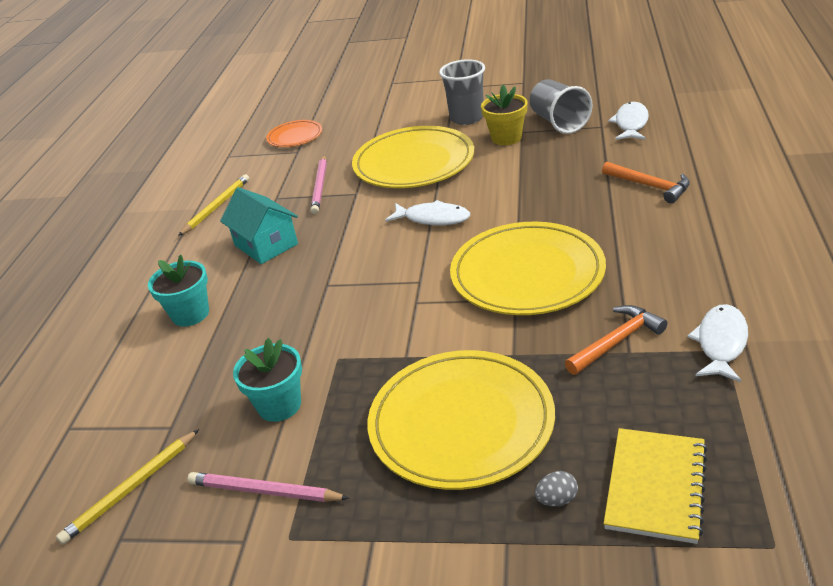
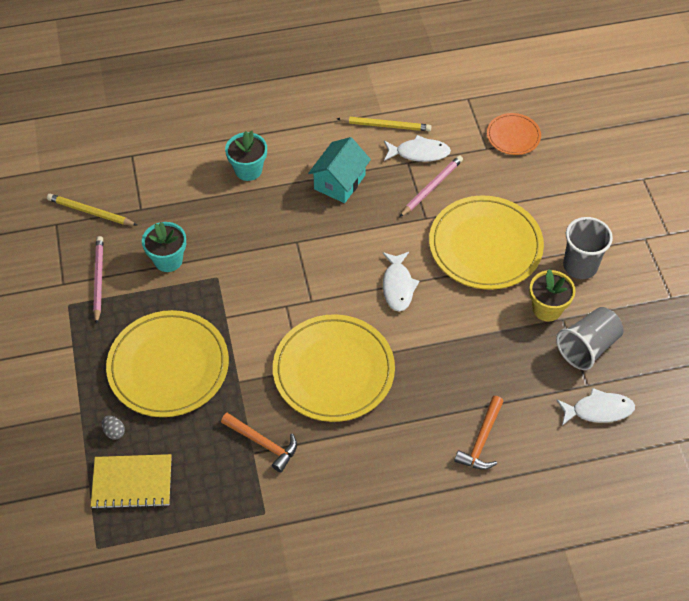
camera: 65 degrees right, 20 degrees up
pink pencil [311,155,327,214] -> pink pencil turned 150 degrees clockwise [400,155,463,217]
white fish [687,304,748,382] -> white fish moved to [384,135,451,162]

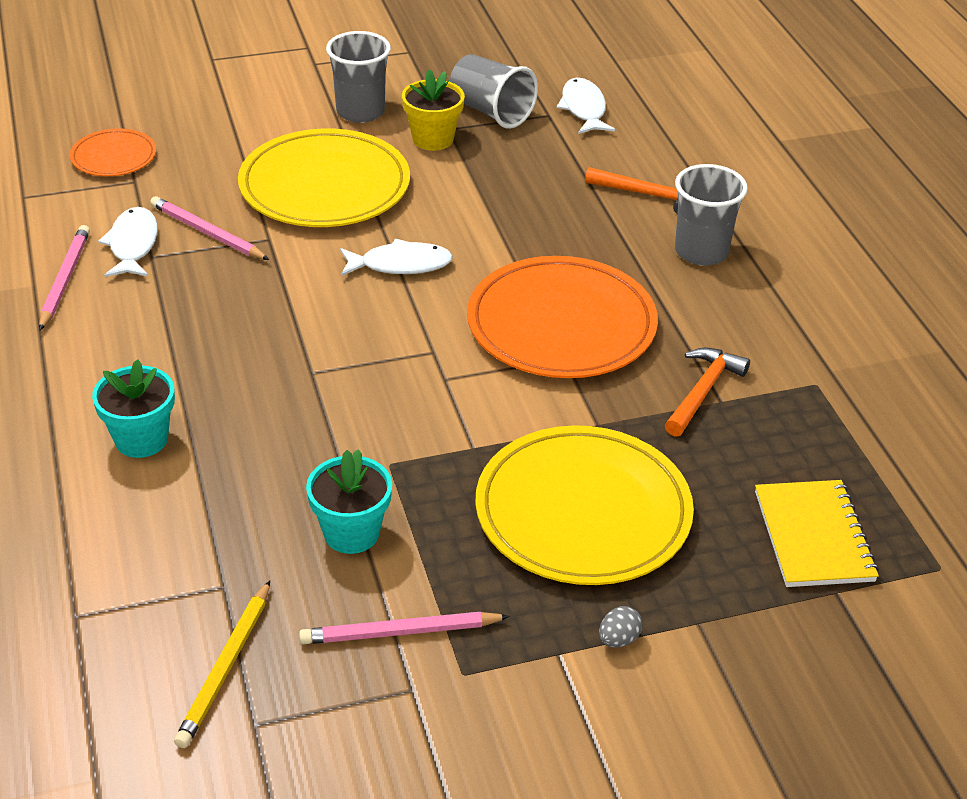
camera: 95 degrees left, 15 degrees down
grey egg [102,416,125,440] -> grey egg moved to [599,606,643,648]
yellow plate [273,314,395,422] -> orange plate [467,256,658,378]
turquoise house [308,137,371,203] -> none
yellow pencil [336,117,431,131] -> pink pencil [39,225,90,331]
none -> grey cup [675,164,748,266]

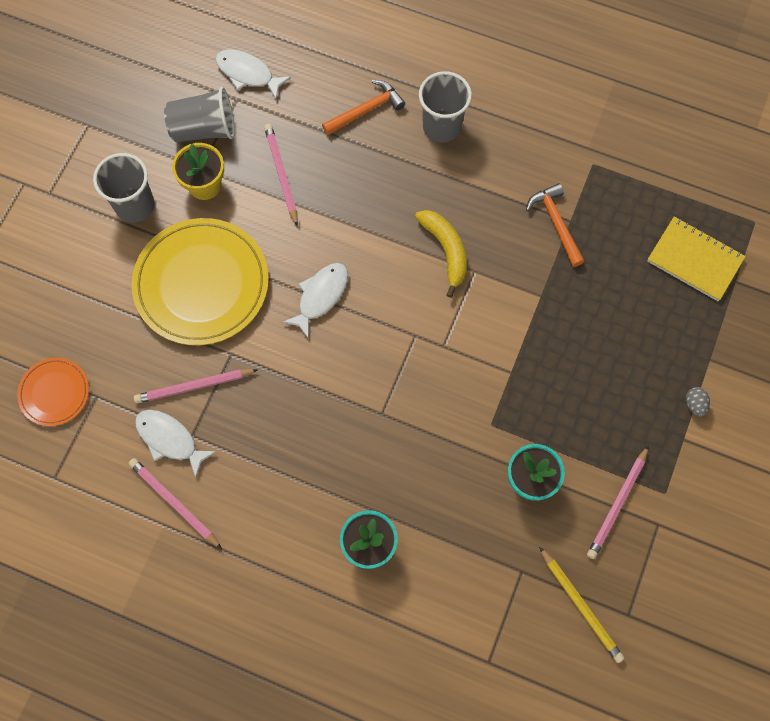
camera: 50 degrees left, 30 degrees up
orange plate [467,256,658,378] -> yellow banana [415,210,467,298]
yellow plate [475,425,694,585] -> none
none -> pink pencil [264,124,298,227]

